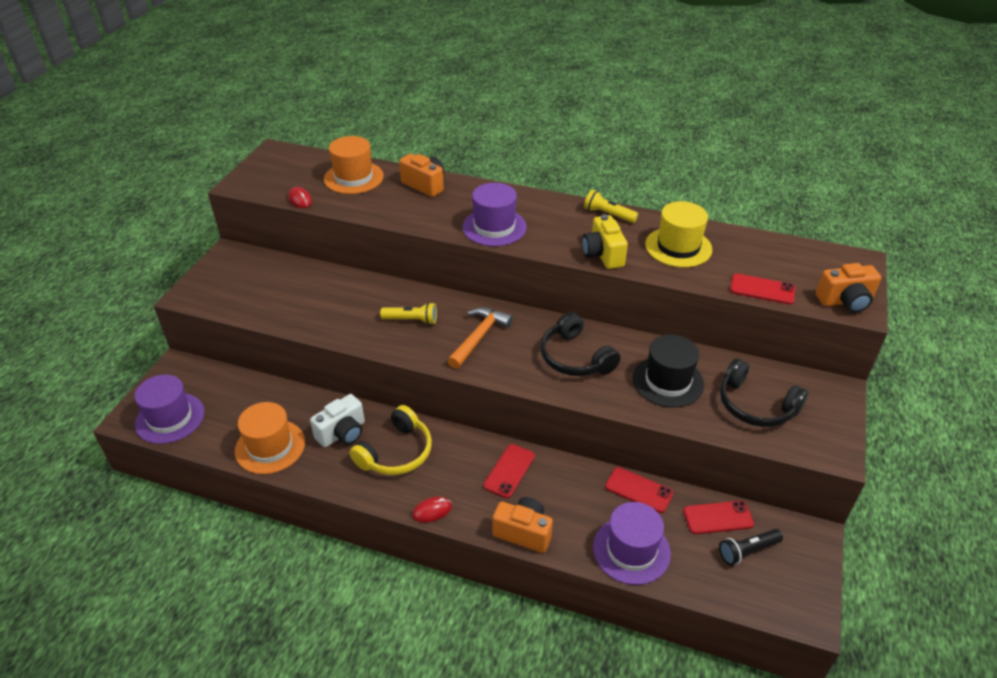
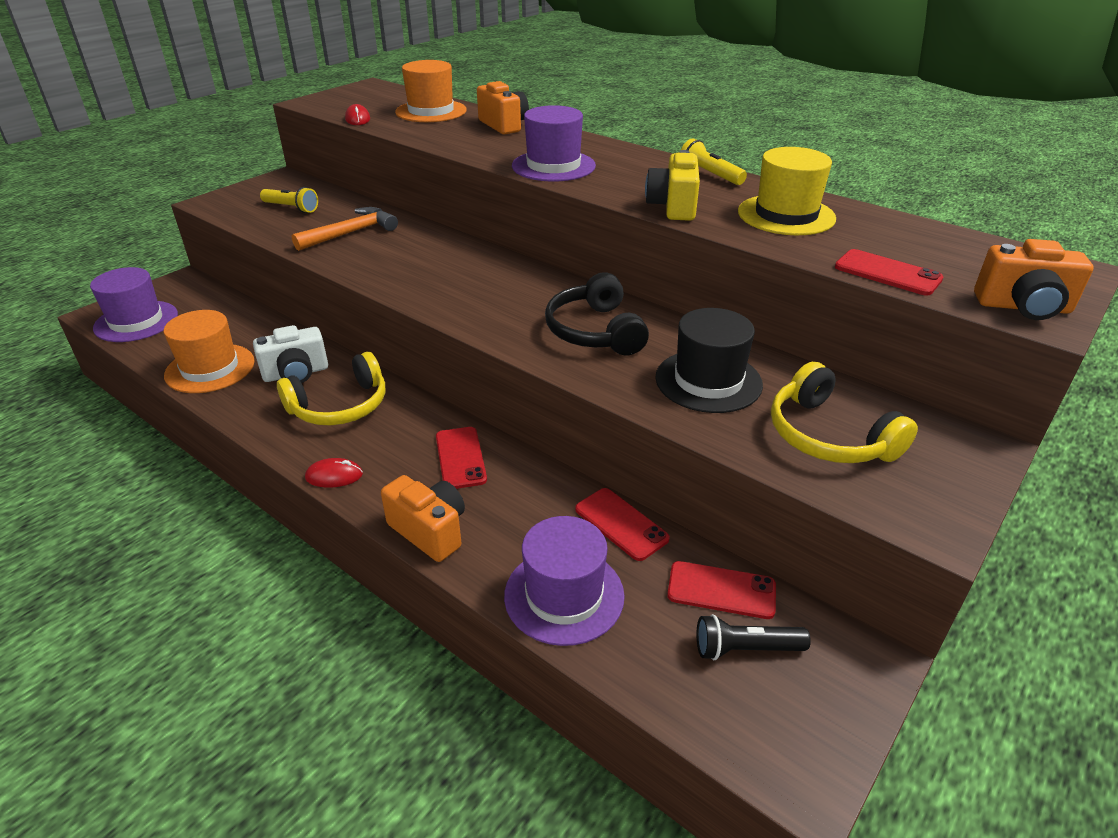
camera: 20 degrees right, 5 degrees down
yellow flashlight [380,302,437,325] -> yellow flashlight moved to [260,187,318,213]
orange hammer [448,307,513,369] -> orange hammer moved to [292,207,398,251]
red phone [483,444,535,498] -> red phone turned 60 degrees counterclockwise [436,427,487,489]
black headphones [720,358,808,427] -> yellow headphones [771,362,918,463]

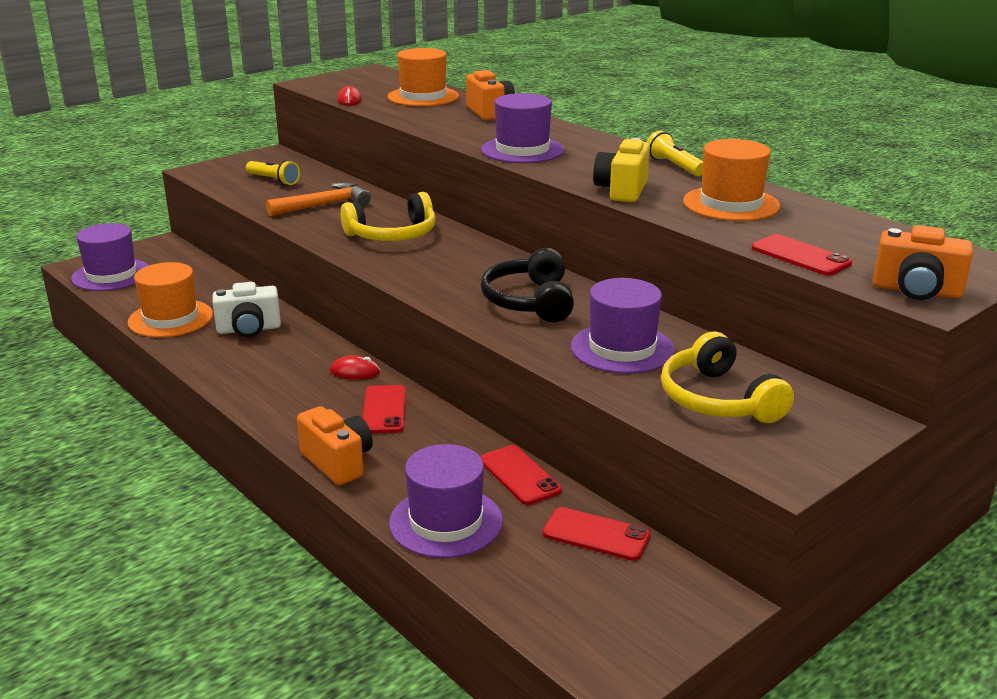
camera: 10 degrees right, 10 degrees down
yellow headphones [277,352,385,425] -> yellow headphones moved to [340,192,436,241]
red mouse [305,458,363,488] -> red mouse moved to [330,355,380,379]
black hat [655,308,763,413] -> purple hat [571,278,675,374]
black flashlight [697,614,811,660] -> none
yellow hat [738,147,836,235] -> orange hat [683,139,780,221]

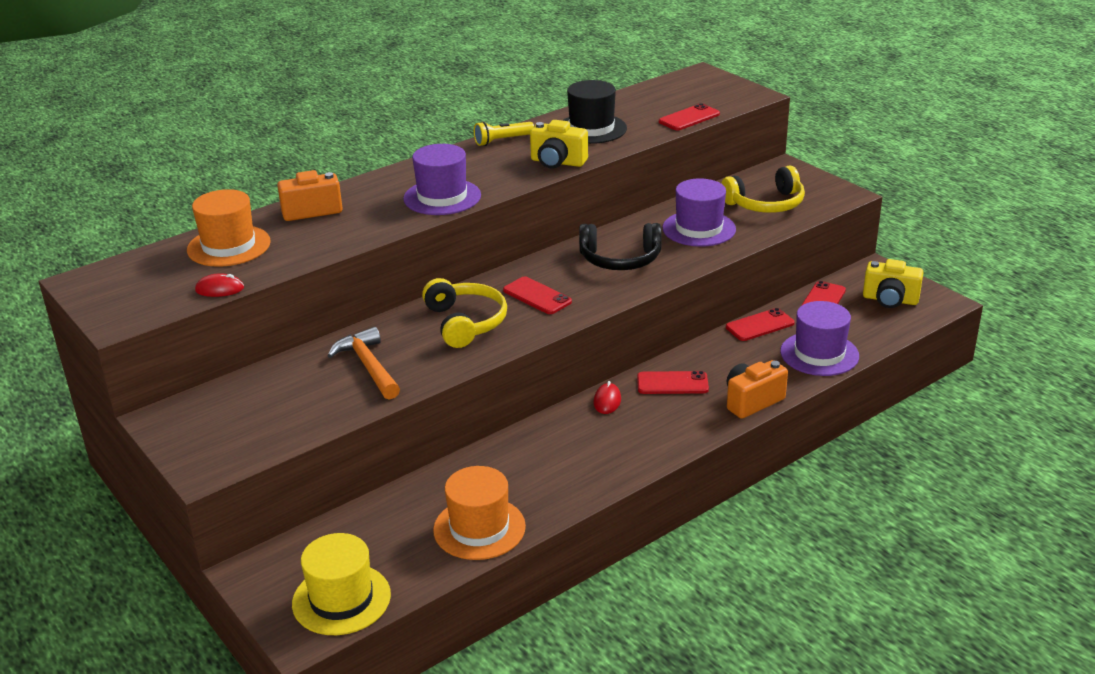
camera: 85 degrees left, 5 degrees up
purple hat [71,223,149,291] -> yellow hat [292,533,391,635]
white camera [213,282,281,337] -> none
yellow flashlight [246,160,300,185] -> none
orange hat [683,139,780,221] -> black hat [562,80,627,144]
orange camera [873,225,973,300] -> none
none -> red phone [503,277,572,314]
none -> yellow camera [863,259,924,308]

